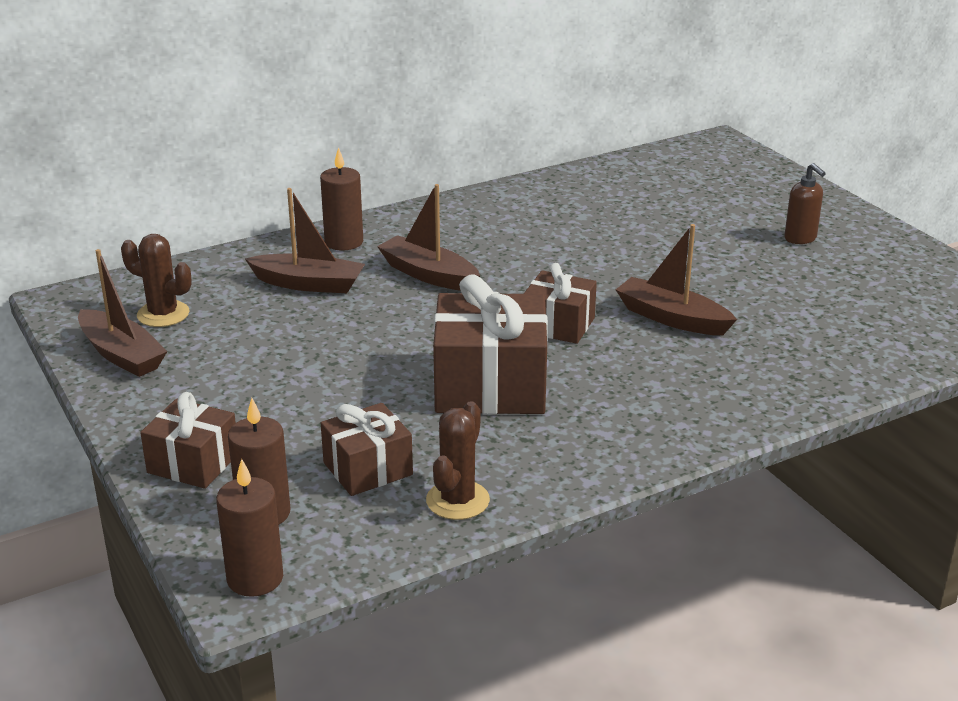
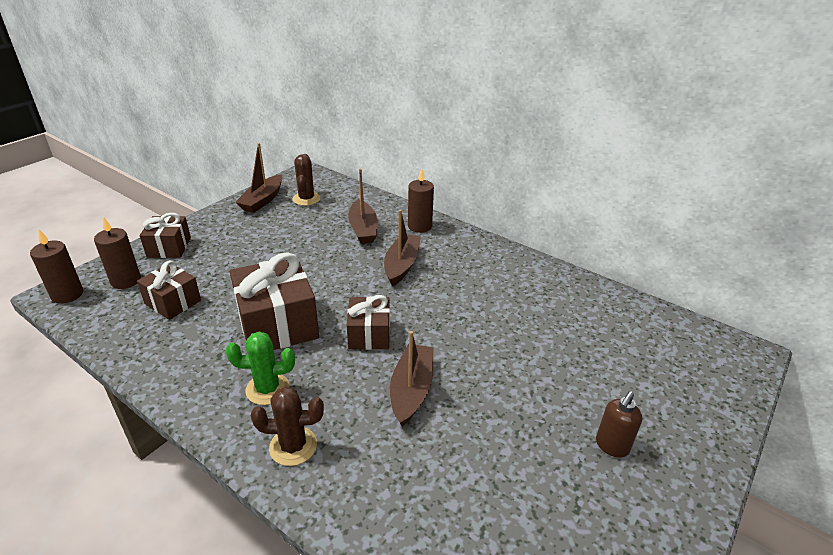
camera: 65 degrees right, 5 degrees up
brown cactus [426,401,490,520] -> brown cactus moved to [250,387,324,466]
none -> green cactus [226,332,295,405]

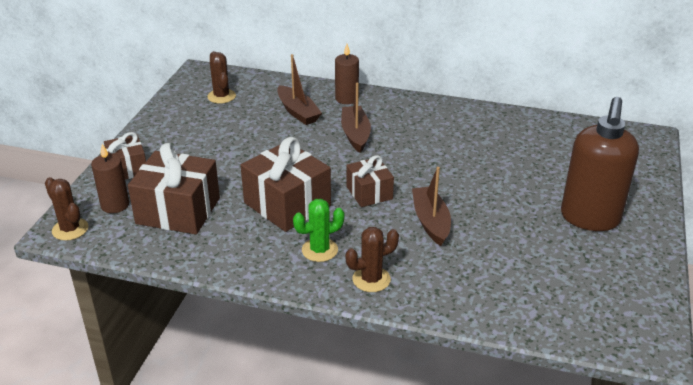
camera: 20 degrees left, 0 degrees up
brown candle [30,230,83,304] -> brown cactus [45,177,88,241]
brown gift [137,261,201,320] -> brown gift [128,143,220,234], size x1.70
brown boat [235,143,283,213] -> none
brown soap dispenser [596,391,642,457] -> brown soap dispenser [561,97,639,231], size x2.30

